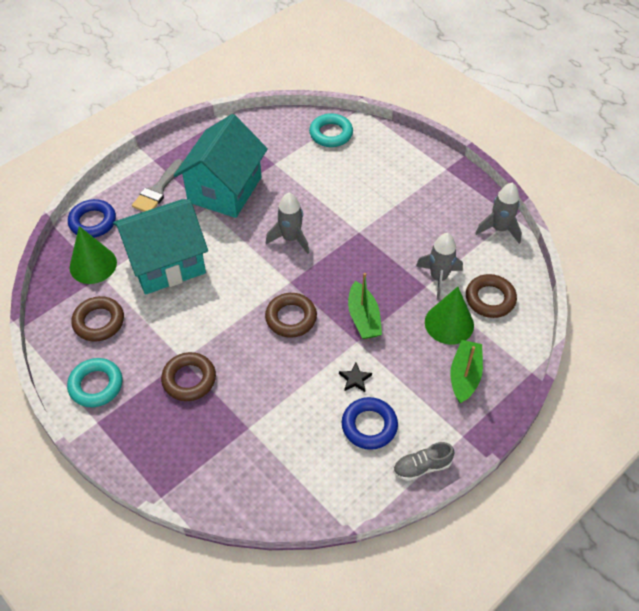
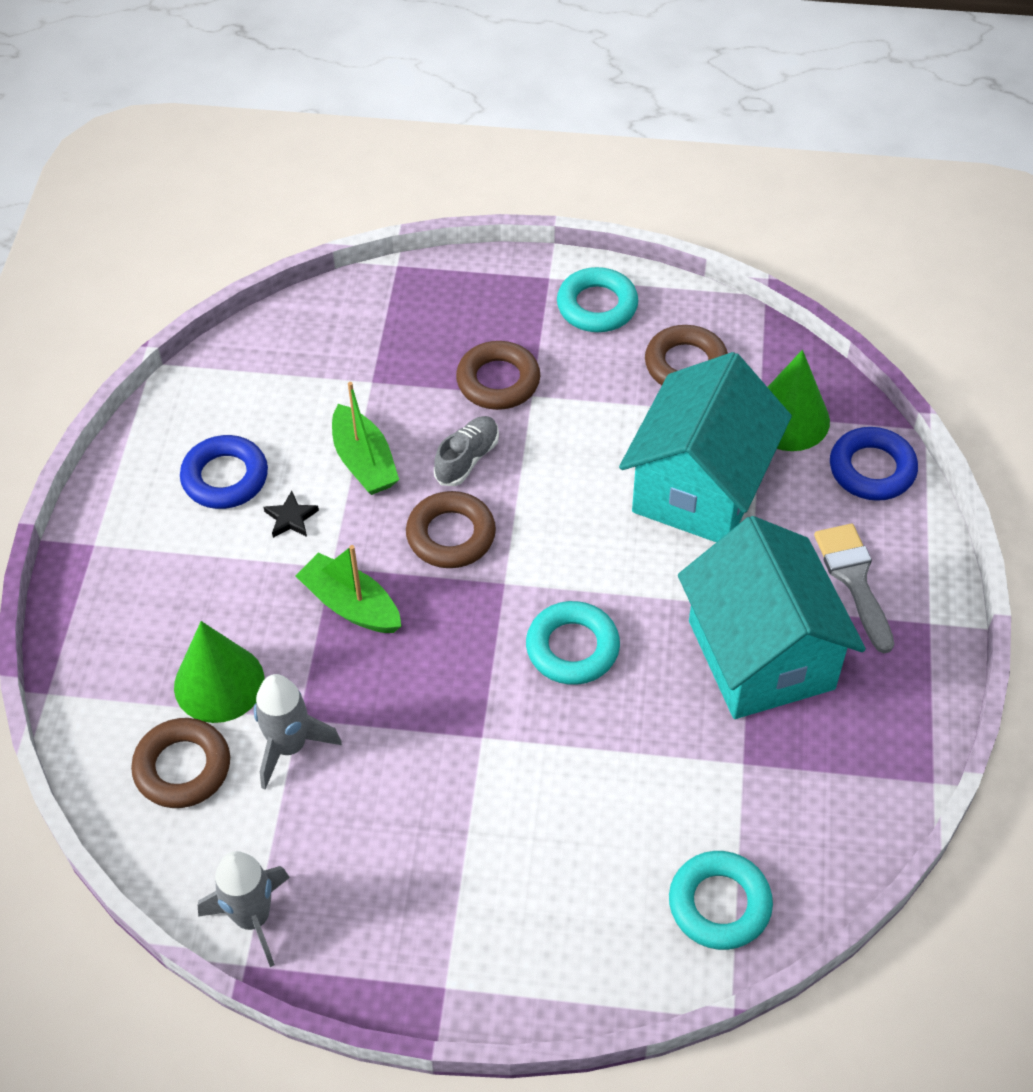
camera: 140 degrees right, 0 degrees up
grey rocket [266,193,309,254] -> turquoise ring [526,601,620,685]
grey shoe [393,442,454,481] -> grey shoe moved to [434,416,499,486]
green boat [450,340,483,403] -> green boat moved to [332,382,399,495]

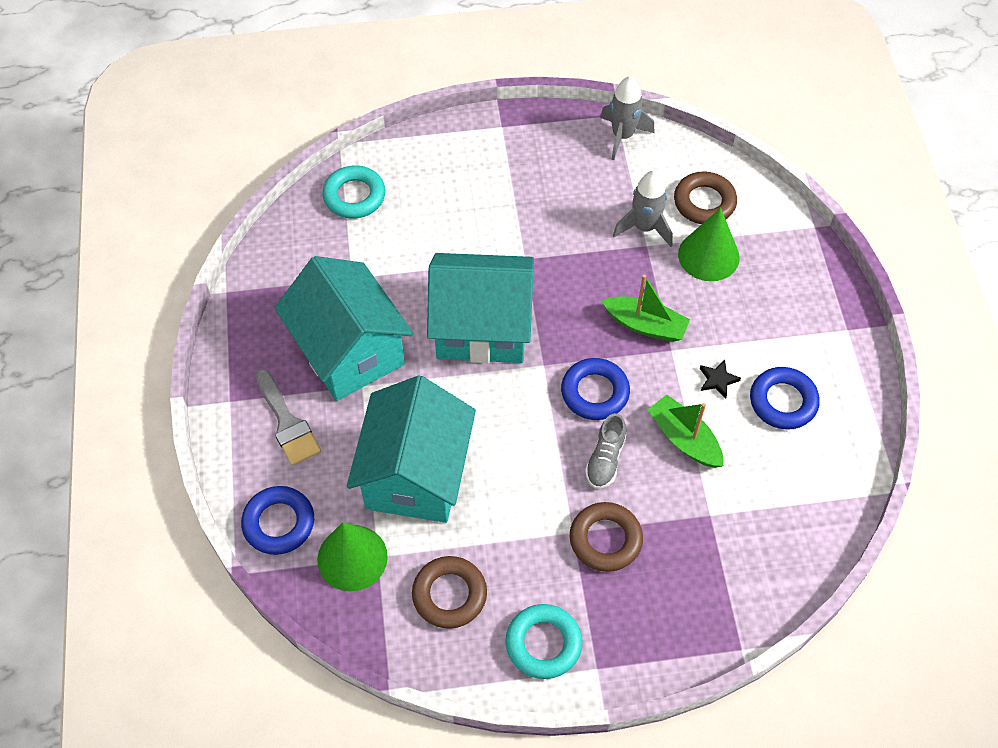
camera: 165 degrees right, 5 degrees up
brown ring [406,491,496,568] -> blue ring [561,358,630,420]
turquoise ring [526,601,620,685] -> turquoise house [427,253,534,363]

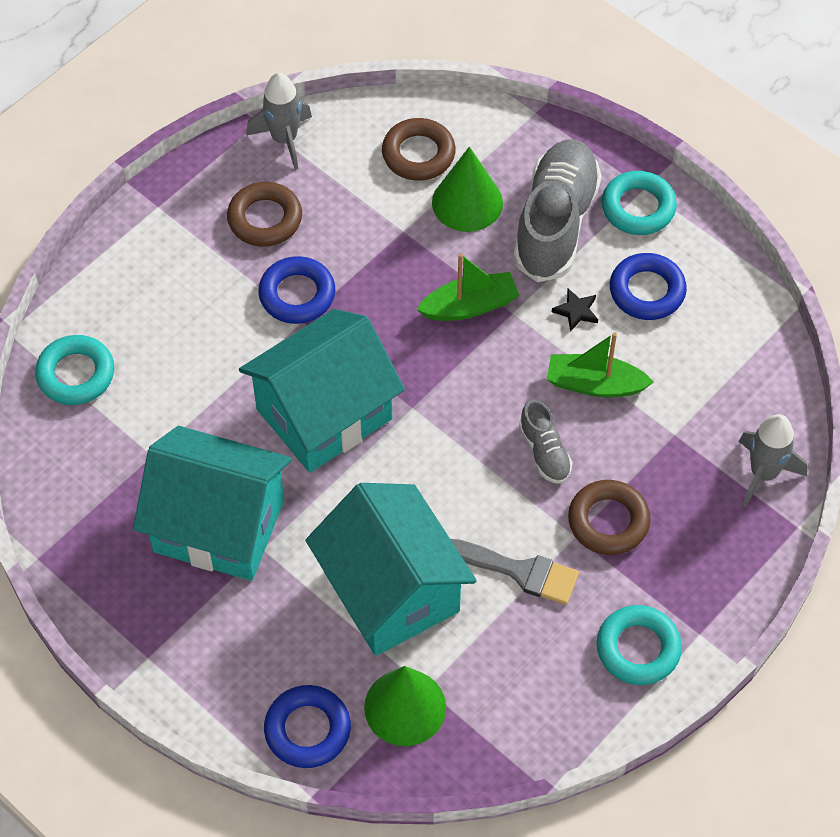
camera: 40 degrees left, 0 degrees up
grey brush [255,369,321,466] -> grey brush moved to [451,539,579,605]
brown ring [412,556,487,629] -> brown ring moved to [227,182,302,247]
blue ring [561,358,630,420] -> blue ring moved to [258,256,335,324]
grey rocket [613,171,673,247] -> grey rocket moved to [739,414,808,507]
none -> grey shoe [513,139,602,282]
none -> turquoise ring [602,171,677,235]

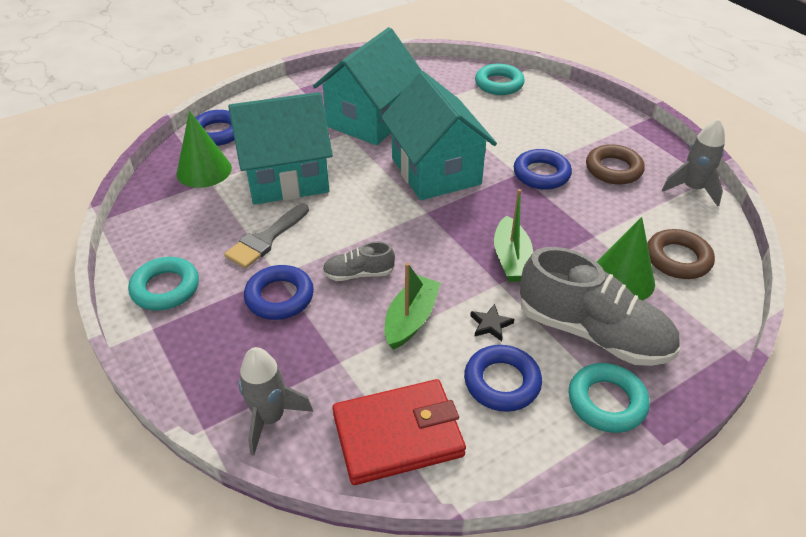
camera: 105 degrees right, 15 degrees down
brown ring [568,480,651,555] -> blue ring [244,265,314,320]
none -> red wallet [332,379,466,485]

